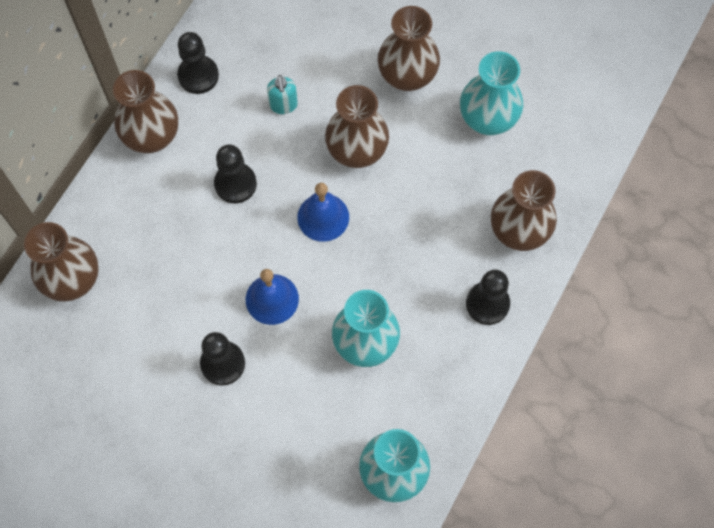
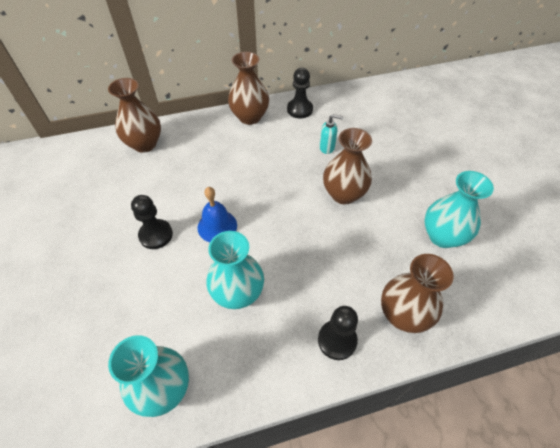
camera: 45 degrees right, 15 degrees down
black pawn [214,144,257,204] -> none
turquoise soap dispenser [267,75,298,114] -> turquoise soap dispenser turned 120 degrees counterclockwise [319,114,343,154]
blue bell [297,183,349,242] -> none
brown vase [378,6,440,91] -> none

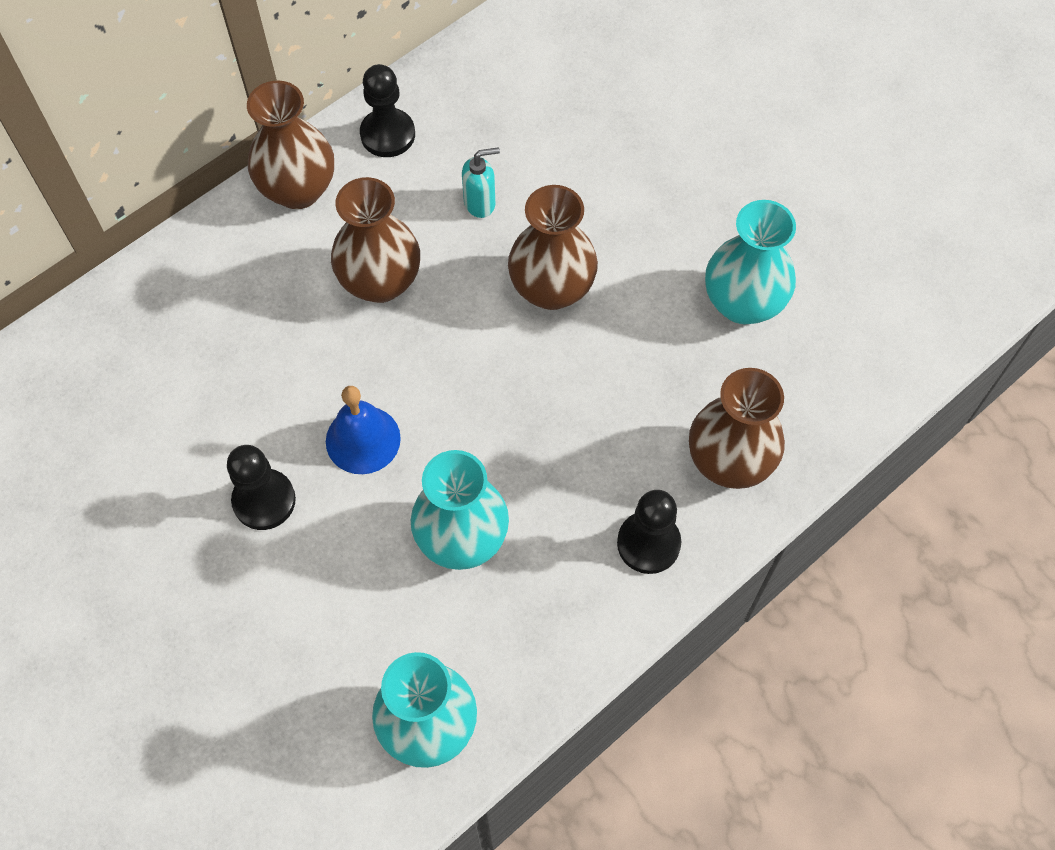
camera: 25 degrees left, 10 degrees up
brown vase [108,78,161,153] -> brown vase moved to [331,177,420,303]

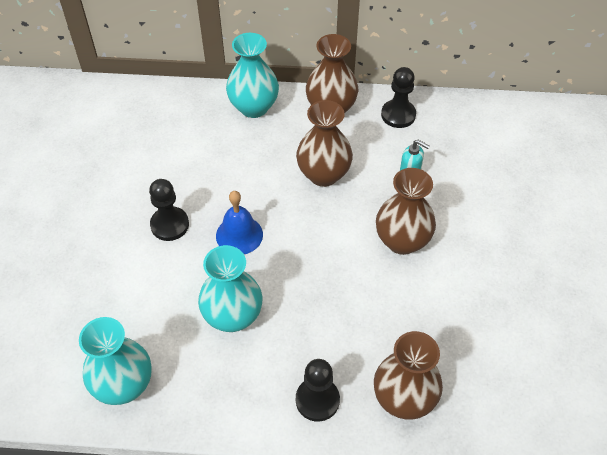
camera: 45 degrees right, 10 degrees down
turquoise vase [705,200,796,325] -> turquoise vase moved to [226,33,279,118]

